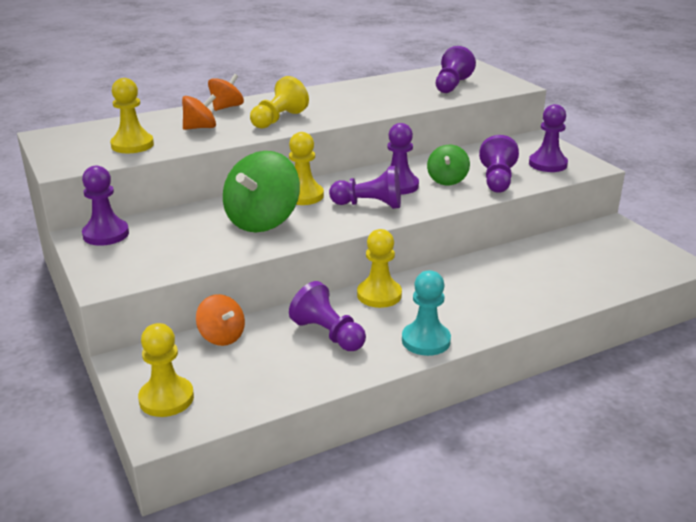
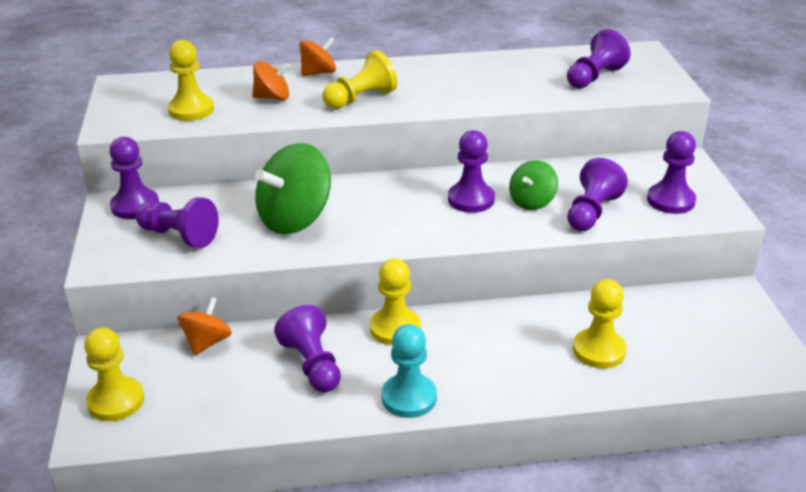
camera: 20 degrees right, 5 degrees up
orange spinning top [196,294,245,346] -> orange spinning top turned 135 degrees counterclockwise [178,297,232,355]
yellow pawn [289,132,324,205] -> yellow pawn moved to [573,279,627,369]
purple pawn [329,166,401,209] -> purple pawn moved to [136,197,219,248]

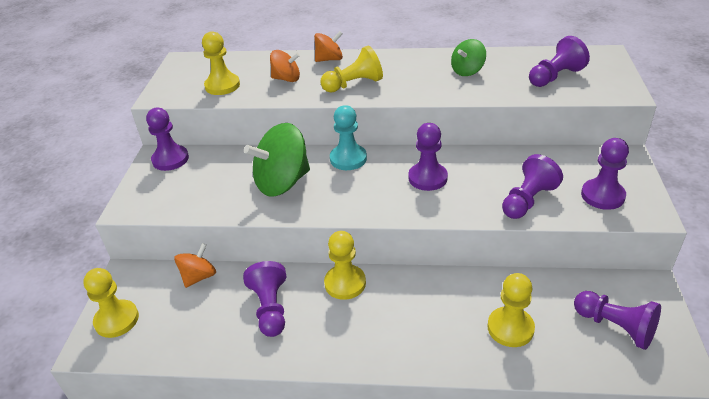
camera: 15 degrees right, 5 degrees up
purple pawn [136,197,219,248] -> purple pawn moved to [574,291,661,350]
turquoise pawn [381,324,437,418] -> turquoise pawn moved to [330,105,367,170]
green spinning top [509,160,558,210] -> green spinning top moved to [451,39,486,76]

